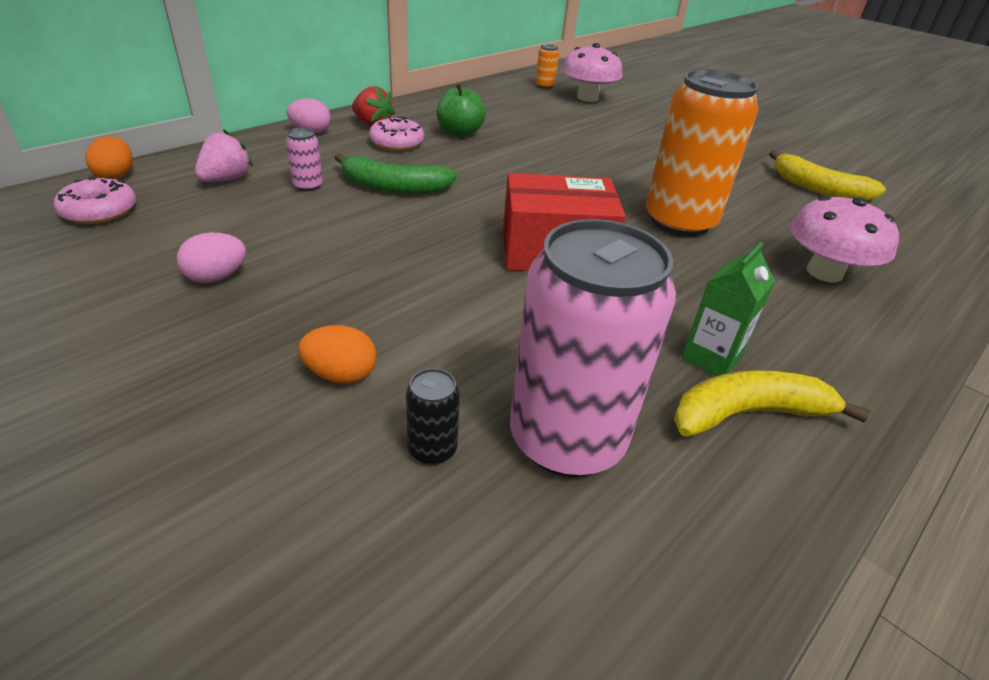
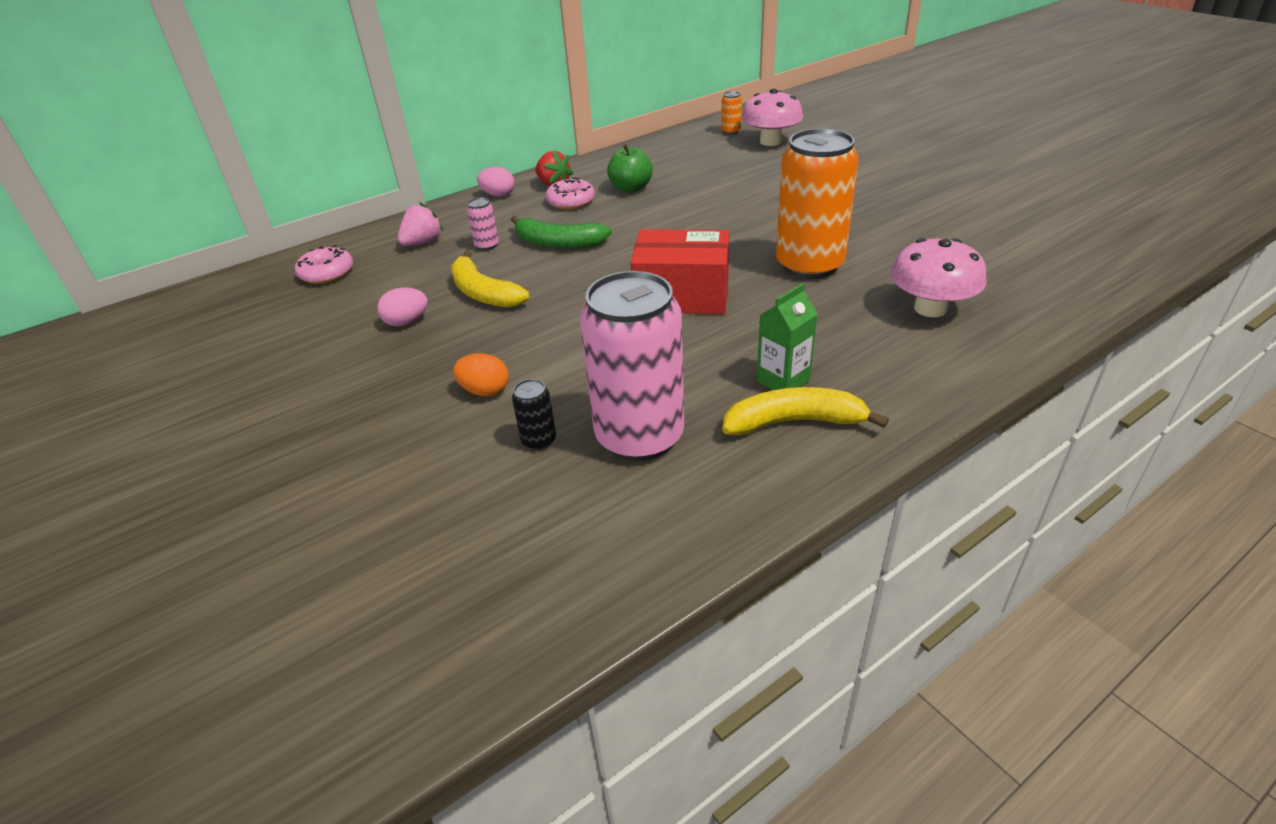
camera: 15 degrees right, 0 degrees up
orange egg [85,136,133,179] -> none
yellow banana [769,150,886,201] -> yellow banana moved to [451,250,530,308]

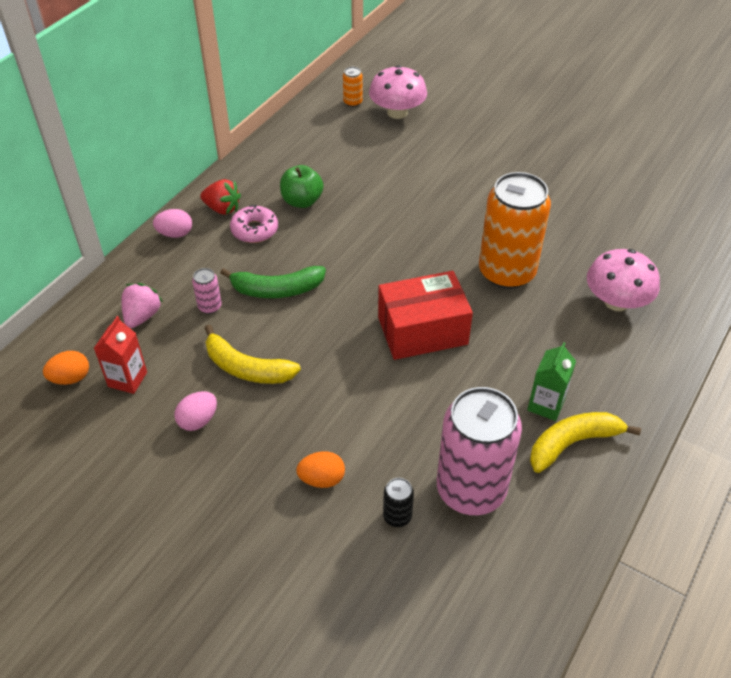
camera: 25 degrees left, 10 degrees up
pink donut [295,245,353,284] -> orange egg [43,351,89,385]
none -> red carton [94,316,147,394]

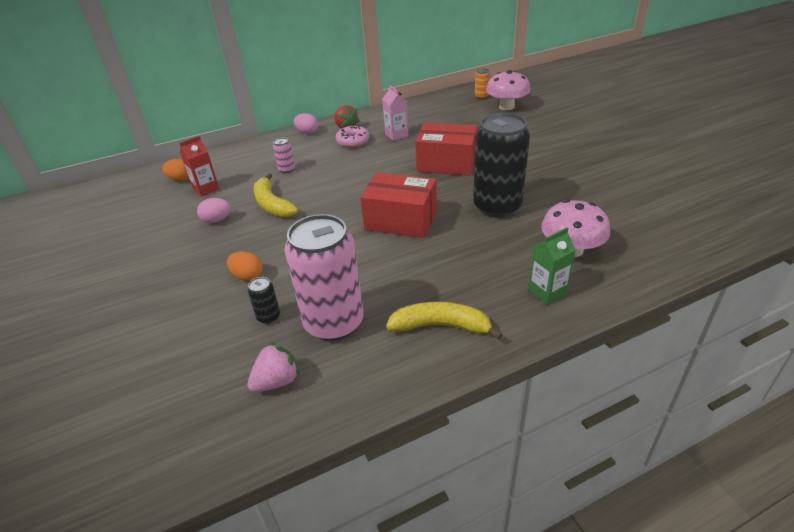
camera: 35 degrees right, 10 degrees down
pink strawberry [122,283,163,328] -> pink strawberry moved to [247,342,300,392]
green banana [220,266,326,298] -> none
green apple [280,165,323,208] -> pink carton [382,85,408,141]
orange can [479,172,551,289] -> black can [473,113,530,218]
green carton [527,342,576,421] -> green carton moved to [528,227,576,305]
none -> red box [415,123,478,176]

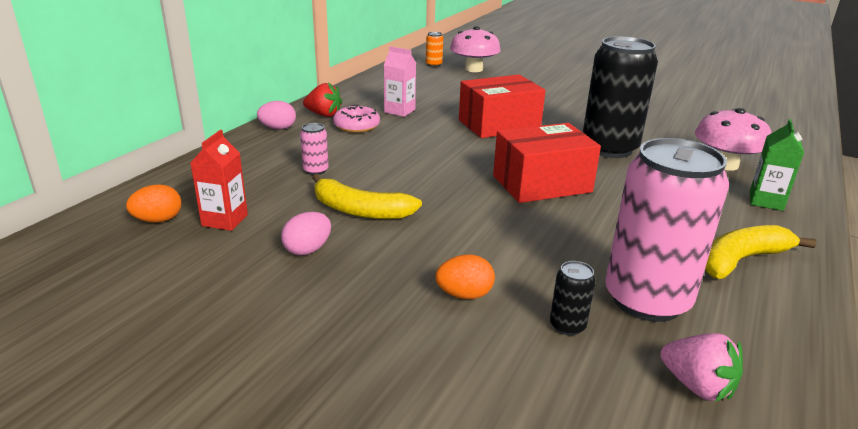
camera: 40 degrees left, 10 degrees down
pink strawberry [247,342,300,392] -> pink strawberry turned 120 degrees clockwise [660,333,743,402]

